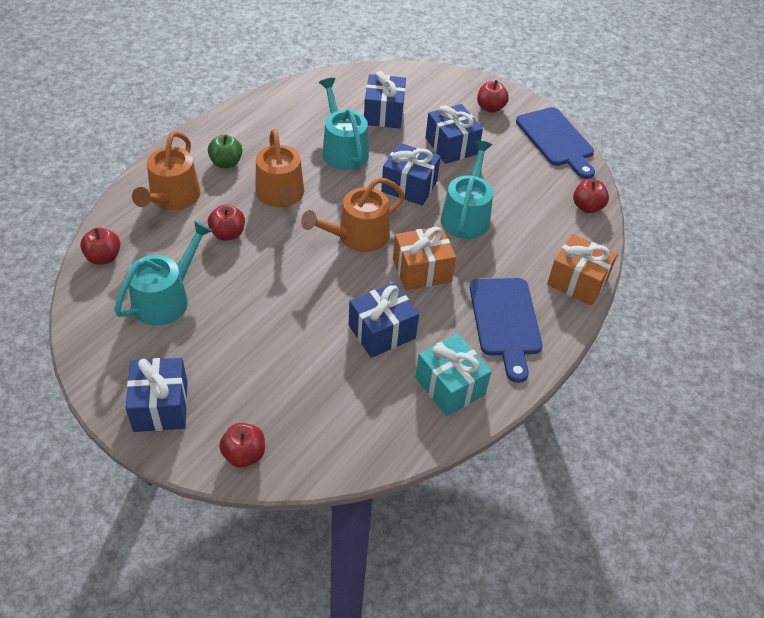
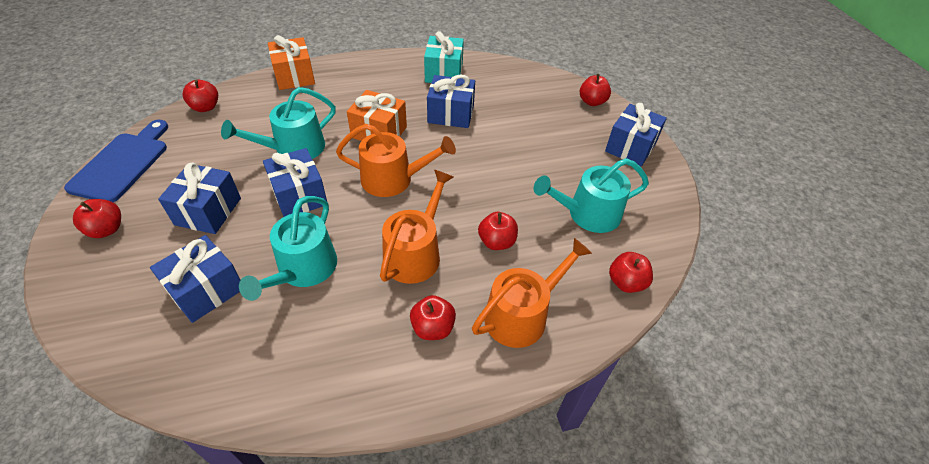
camera: 140 degrees left, 0 degrees up
green apple [208,134,243,168] -> red apple [410,295,456,340]
blue cutting board [470,278,543,383] -> none

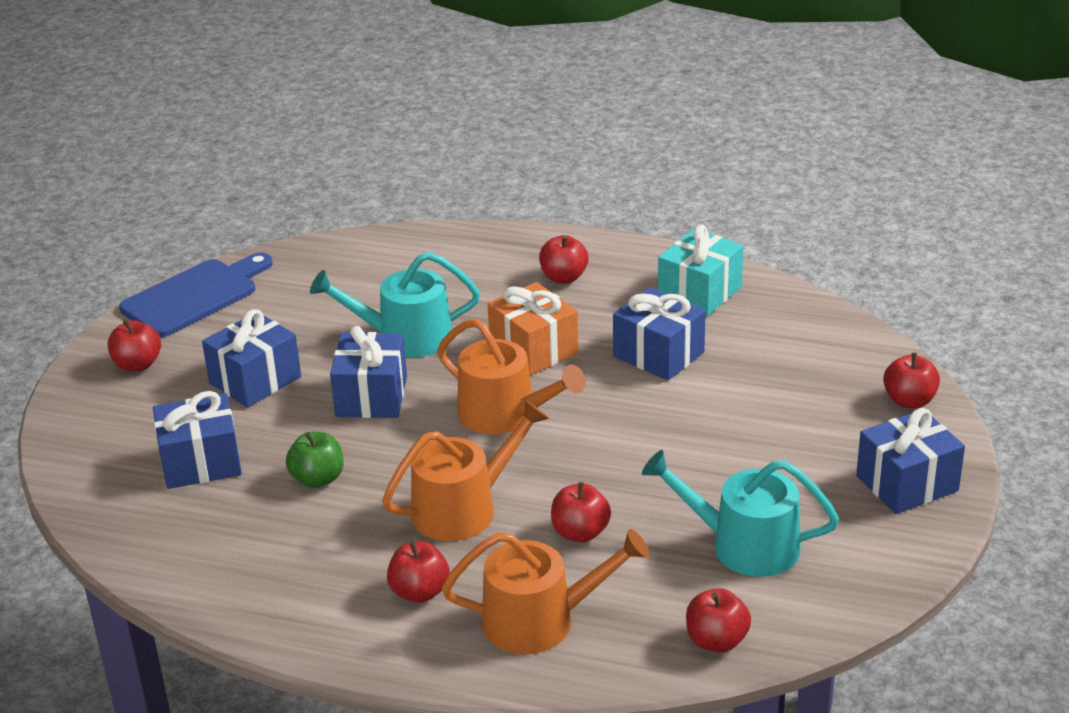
camera: 35 degrees right, 15 degrees down
red apple [183,79,218,112] -> red apple moved to [539,235,589,283]
turquoise watering can [239,196,337,301] -> green apple [286,432,344,488]
orange gift [268,35,315,90] -> none

